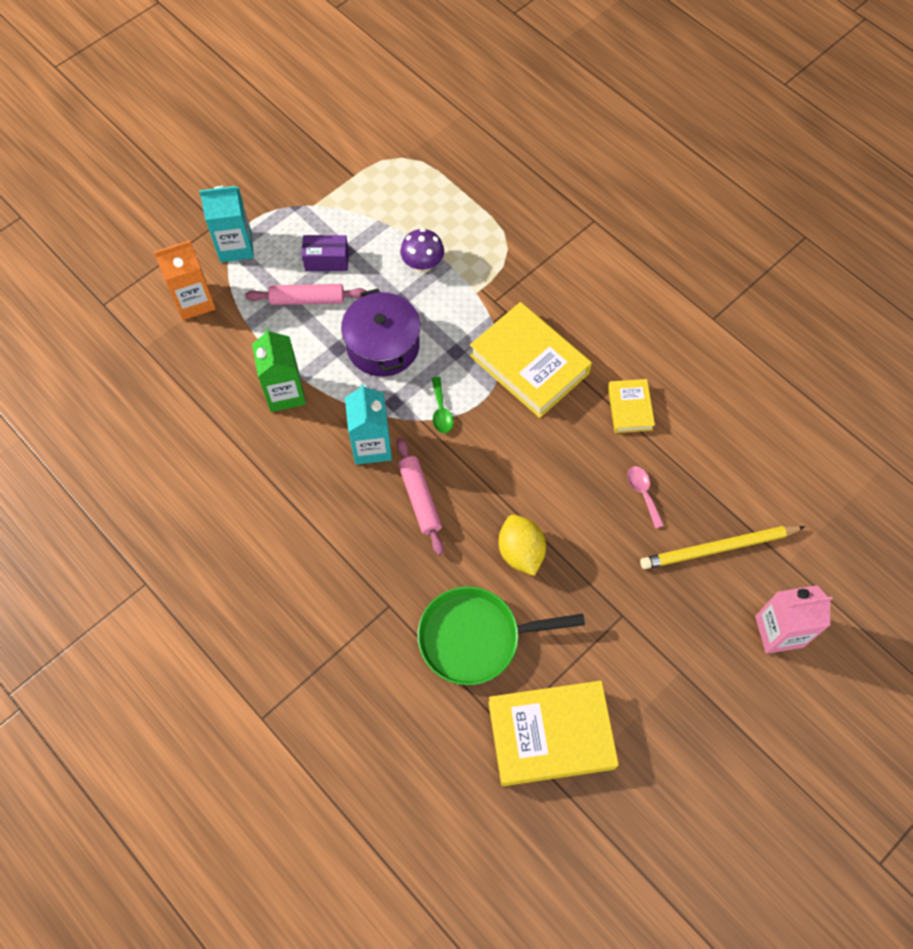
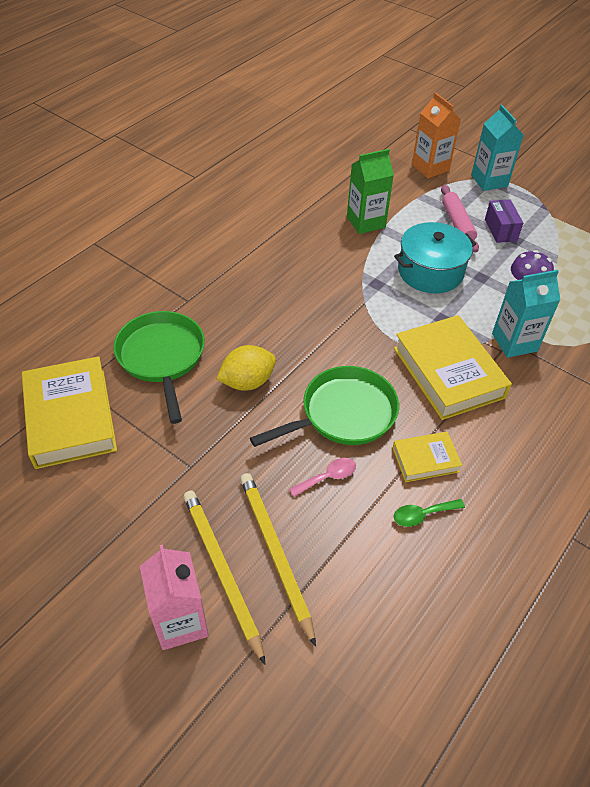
camera: 80 degrees right, 15 degrees down
purple pot [341,289,420,377] -> turquoise pot [394,222,476,293]
turquoise carton [345,383,392,465] -> turquoise carton moved to [492,270,560,358]
pink rolling pin [397,437,444,555] -> none
green spoon [431,377,454,433] -> green spoon moved to [394,499,465,527]
yellow book [470,302,592,418] -> yellow book turned 60 degrees counterclockwise [394,315,512,420]
none -> yellow pencil [183,491,266,665]
none -> green pan [250,366,399,447]

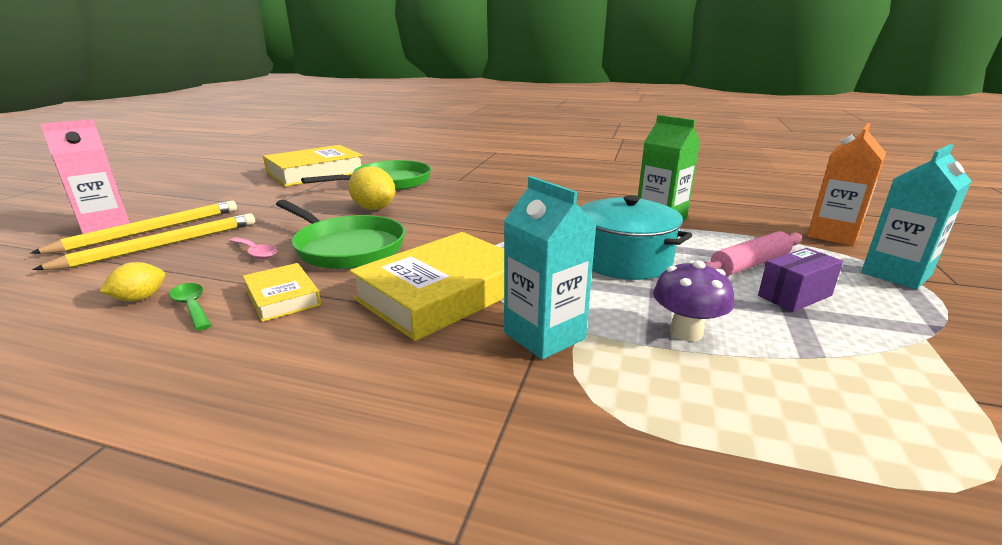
camera: 70 degrees right, 25 degrees down
none -> yellow lemon [99,262,165,302]

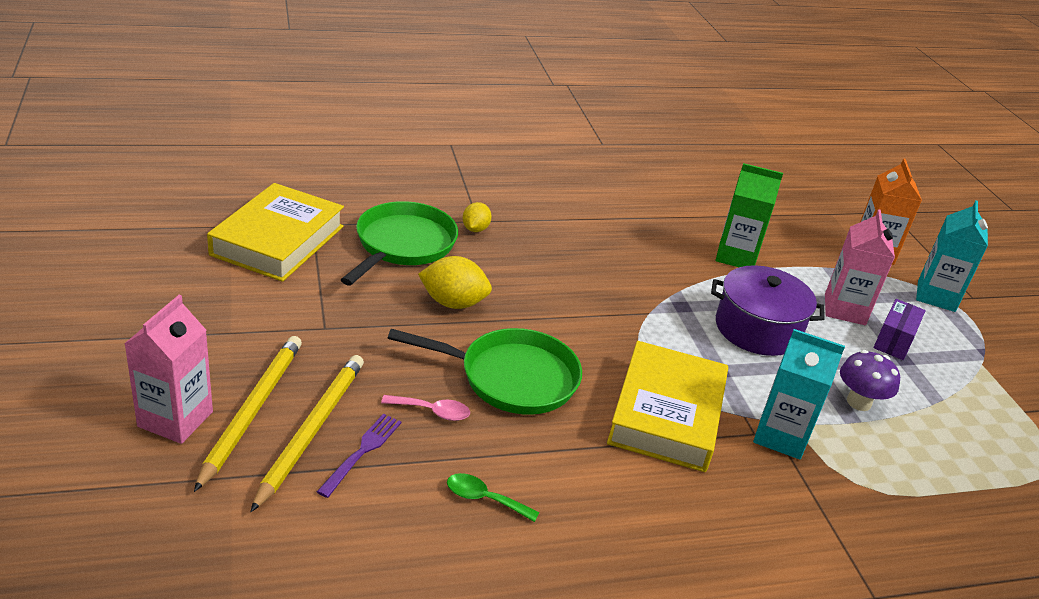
camera: 35 degrees left, 10 degrees up
yellow lemon [99,262,165,302] -> yellow lemon moved to [462,202,492,232]
yellow book [242,263,321,322] -> none
turquoise pot [580,195,693,280] -> purple pot [711,265,825,356]
pink rolling pin [704,231,802,276] -> pink carton [825,209,895,325]
none -> purple fork [317,414,401,498]

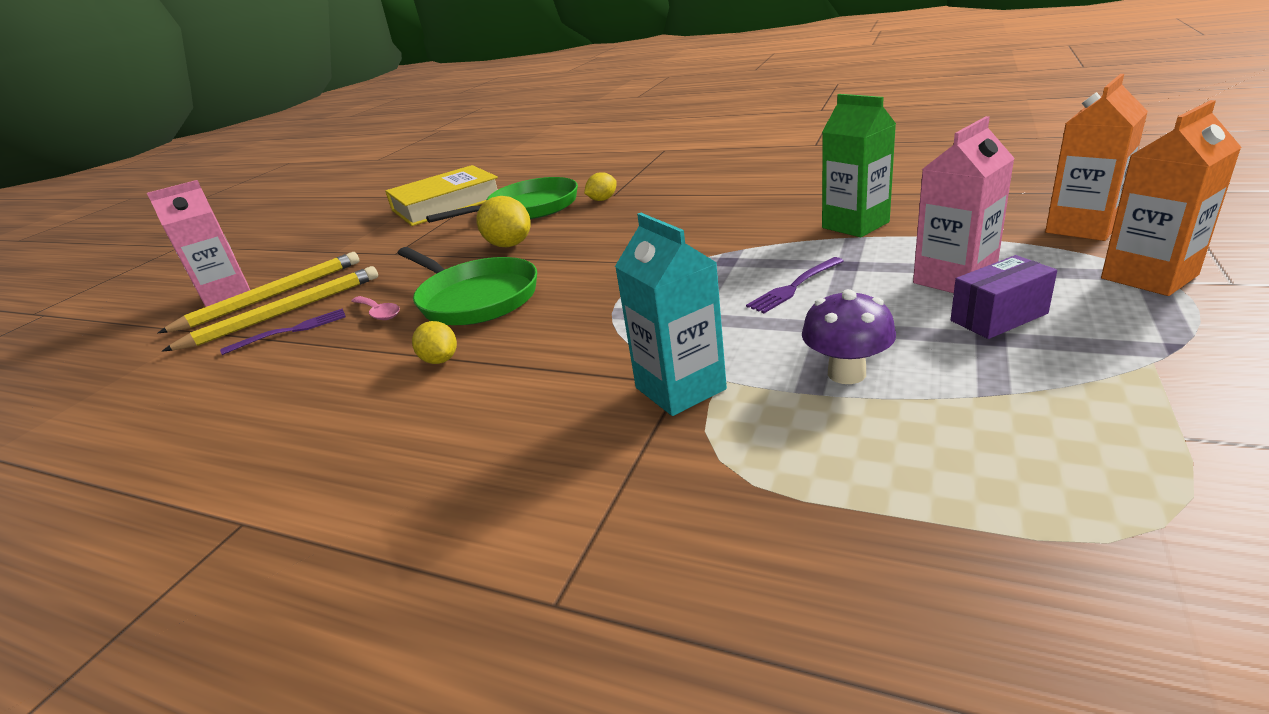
camera: 45 degrees right, 5 degrees down
green spoon [447,473,539,522] -> none
yellow book [607,341,728,472] -> none
purple pot [711,265,825,356] -> purple fork [746,257,843,313]
turquoise carton [916,200,988,312] -> orange carton [1101,100,1242,296]
none -> yellow lemon [412,321,457,364]

